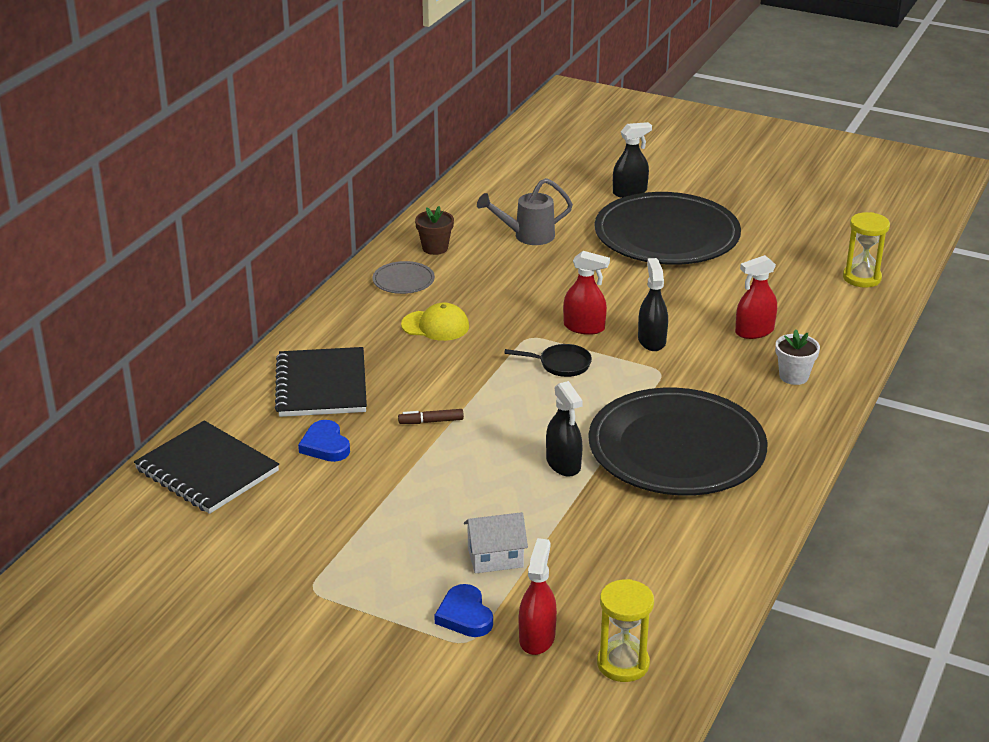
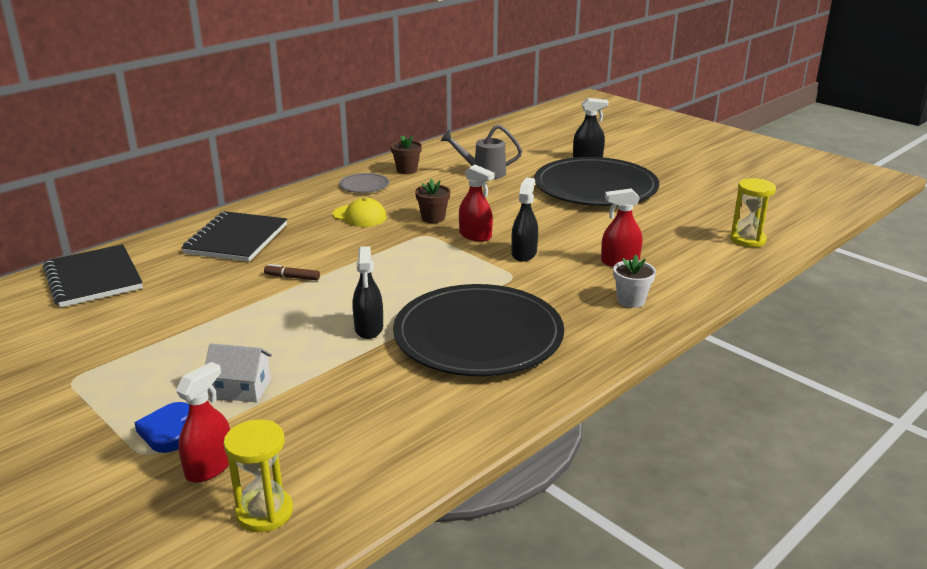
camera: 20 degrees right, 5 degrees down
blue heart [298,420,350,462] -> none
black pan [504,344,592,377] -> none
none -> brown flower pot [415,179,450,223]

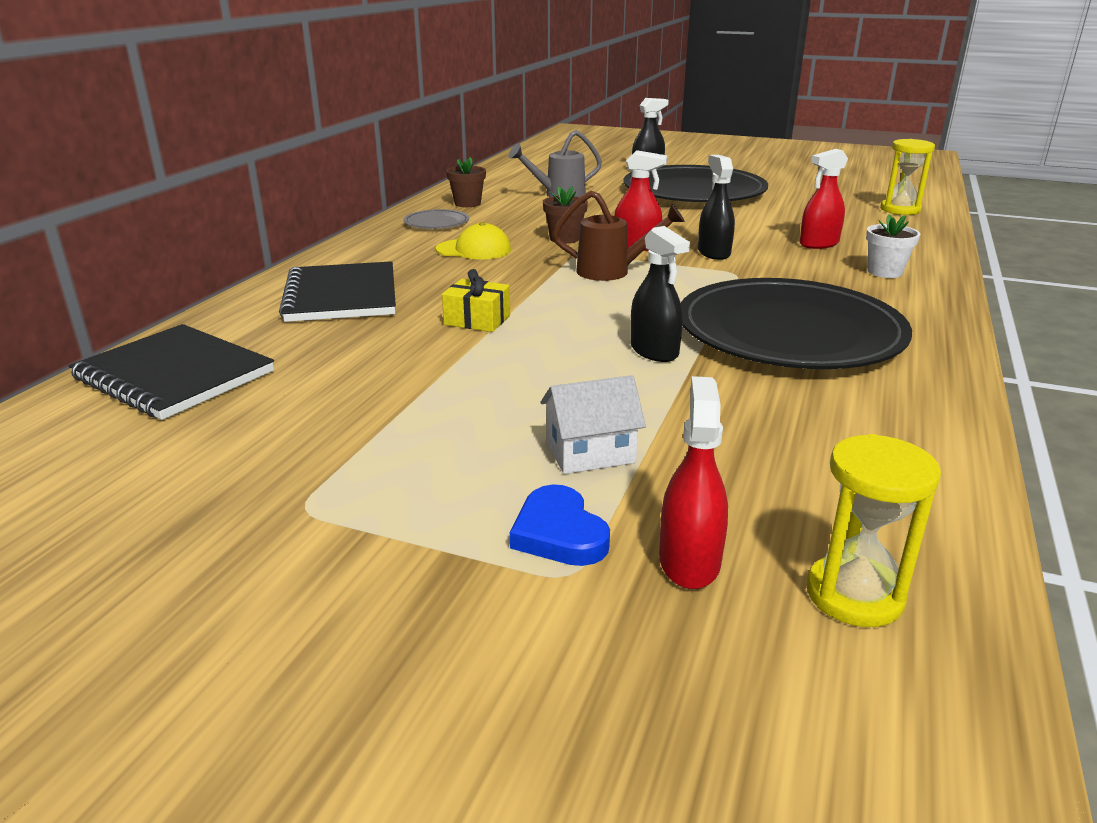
camera: 25 degrees left, 0 degrees up
brown marker [264,264,320,281] -> yellow gift [442,269,510,332]
none -> brown watering can [552,190,685,281]

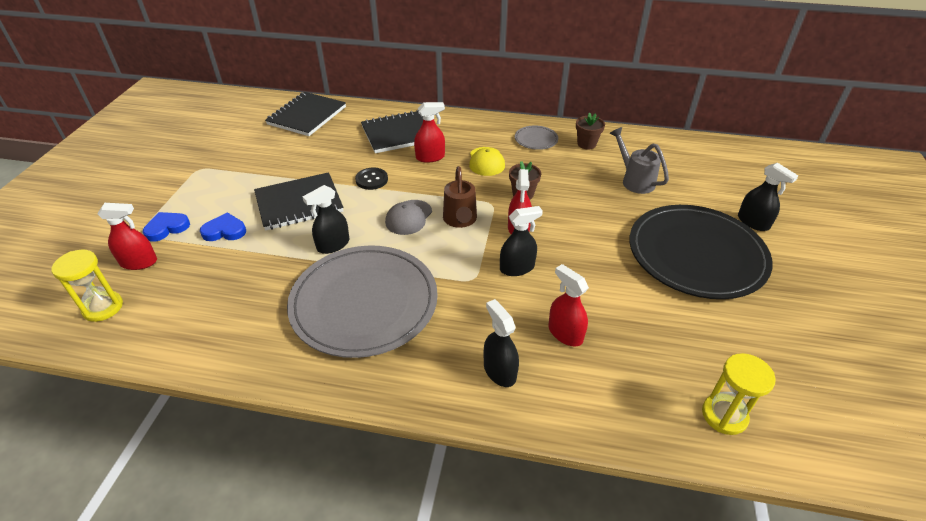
camera: 80 degrees right, 15 degrees up
yellow gift [442,269,510,332] -> black button [355,168,388,190]
white house [540,375,646,474] -> blue heart [200,212,246,241]
black plate [681,278,912,369] -> grey plate [287,245,438,358]
white flower pot [866,214,920,278] -> black spray bottle [484,299,519,387]
none -> black notebook [254,172,343,231]
none -> grey cap [385,200,432,235]
none -> red spray bottle [414,102,445,163]

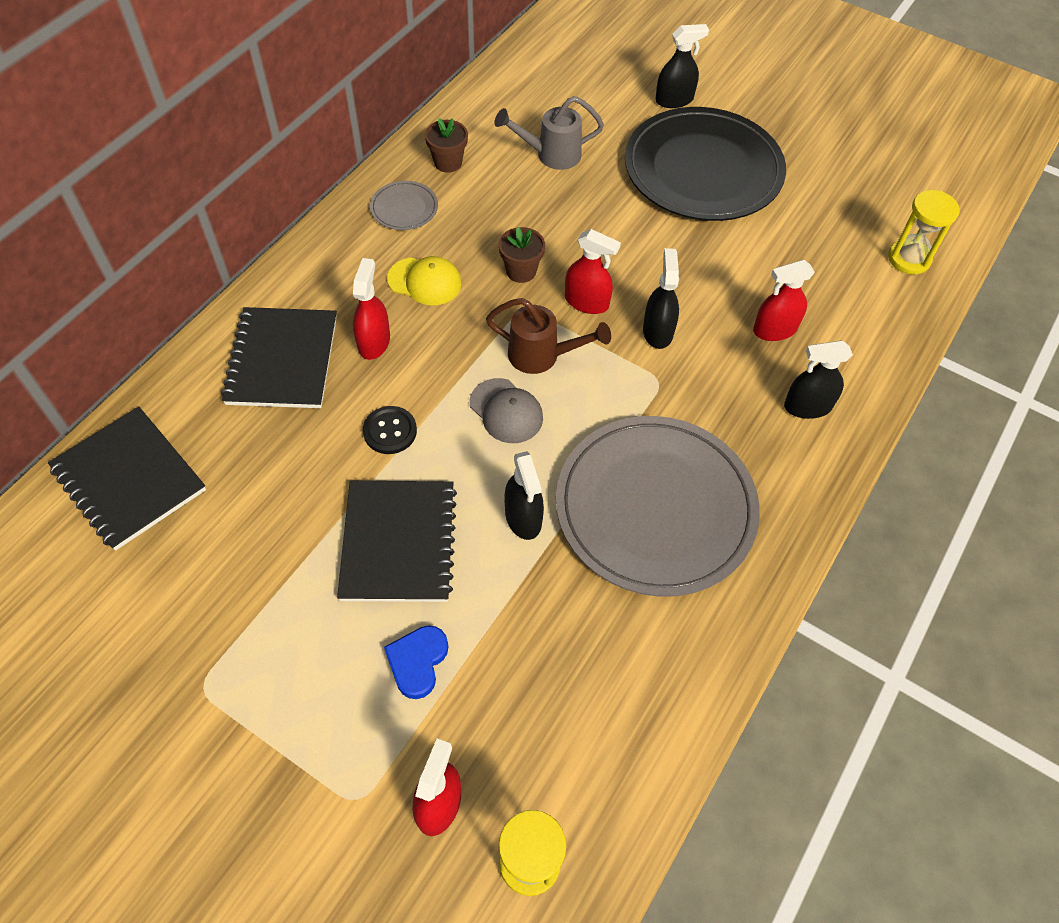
camera: 70 degrees left, 15 degrees up
blue heart [143,212,190,242] -> none

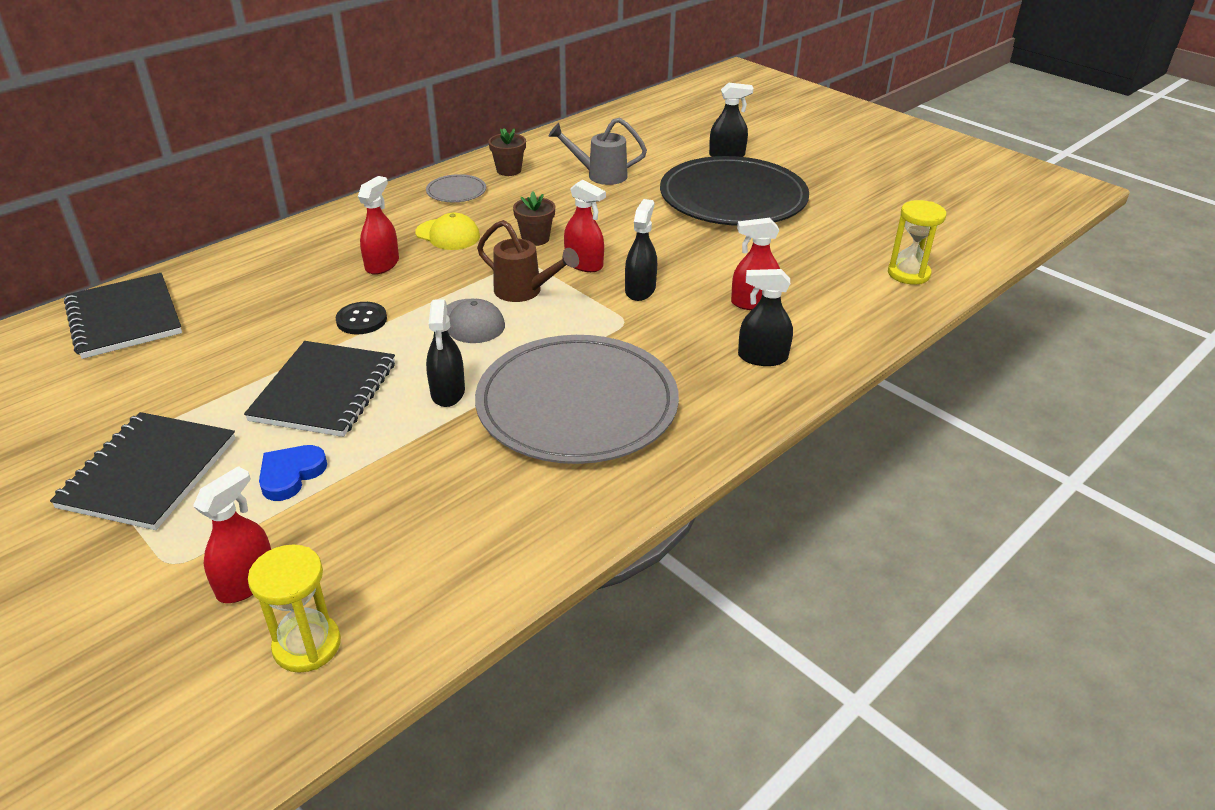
camera: 15 degrees right, 20 degrees down
black notebook [221,307,337,408] -> black notebook moved to [50,412,236,530]

